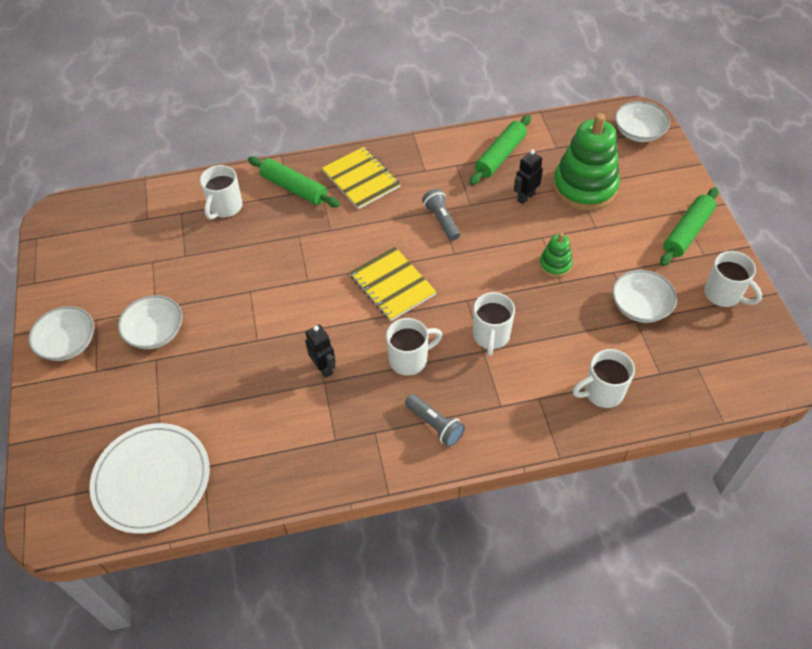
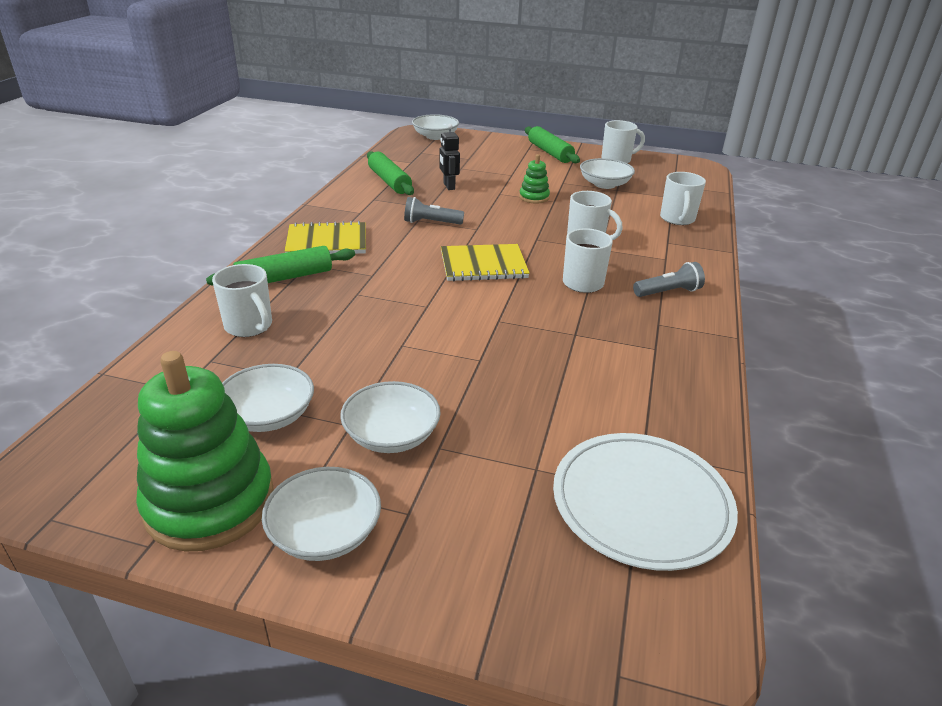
camera: 65 degrees left, 20 degrees down
black robot [305,324,336,378] -> none
green stacking toy [553,113,620,211] -> green stacking toy moved to [136,351,274,552]
none -> white bowl [222,364,314,432]

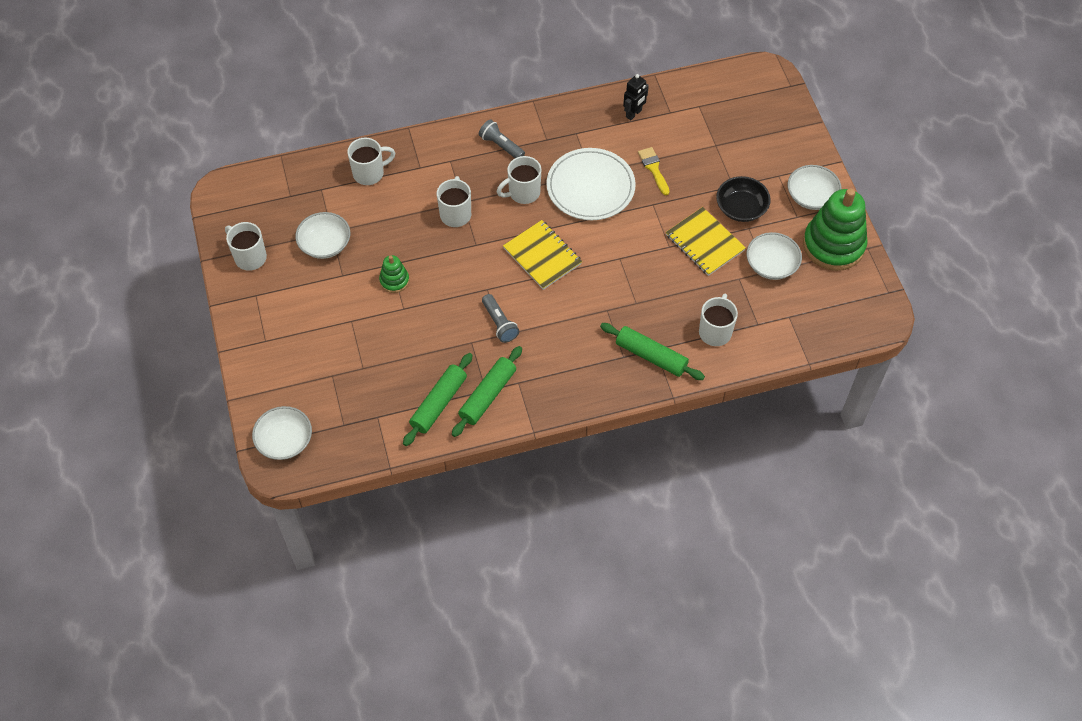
camera: 120 degrees left, 25 degrees up
yellow notebook [285,221,366,254] -> yellow notebook moved to [666,207,746,276]
white bowl [340,381,441,453] -> black bowl [716,176,771,222]
black robot [440,124,460,190] -> black robot moved to [623,74,649,120]
green rolling pin [525,126,580,163] -> green rolling pin moved to [452,346,522,437]
white plate [553,433,738,571] -> white plate moved to [546,148,636,220]
none -> yellow brush [638,147,670,195]

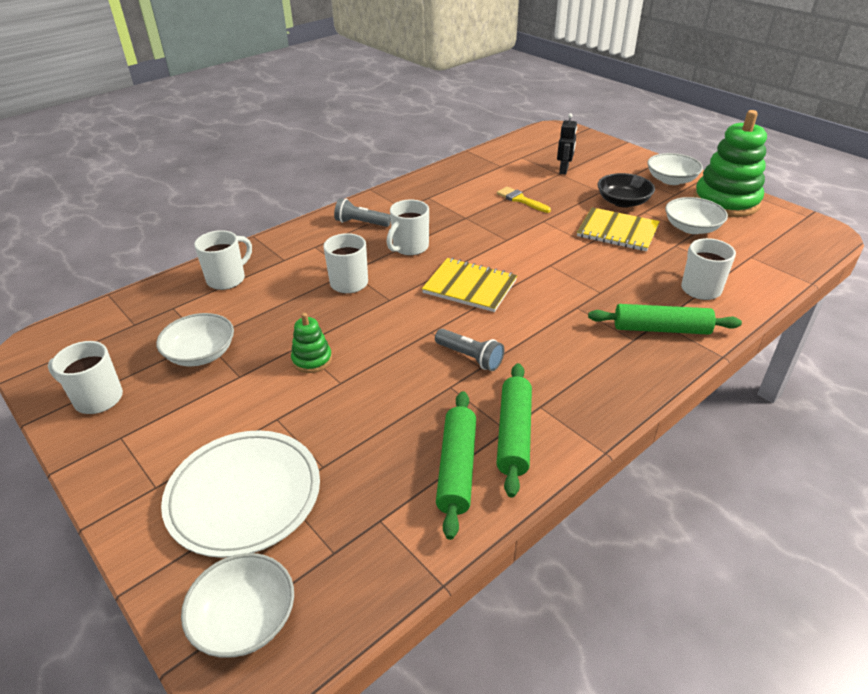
camera: 25 degrees left, 20 degrees down
white plate [546,148,636,220] -> white plate moved to [161,430,320,558]
black robot [623,74,649,120] -> black robot moved to [557,113,577,175]

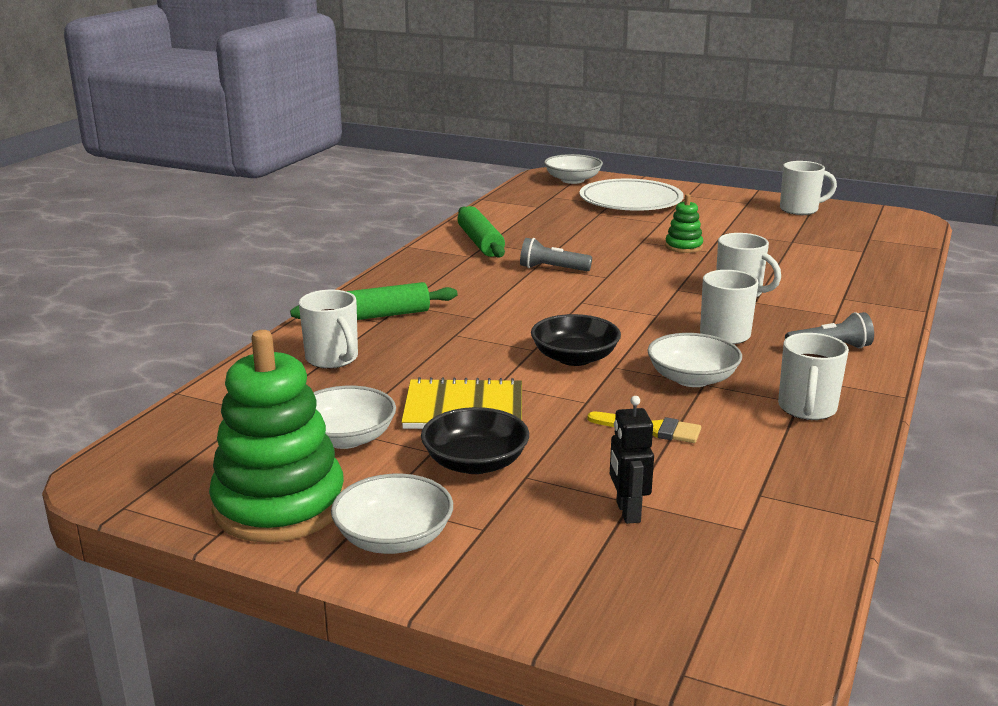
camera: 155 degrees right, 15 degrees down
white bowl [156,313,234,366] -> white bowl moved to [647,333,742,387]
white mug [194,230,252,290] -> white mug moved to [778,333,849,420]
yellow notebook [422,258,517,312] -> none
green rolling pin [436,391,476,540] -> none
none -> black bowl [531,314,621,366]

